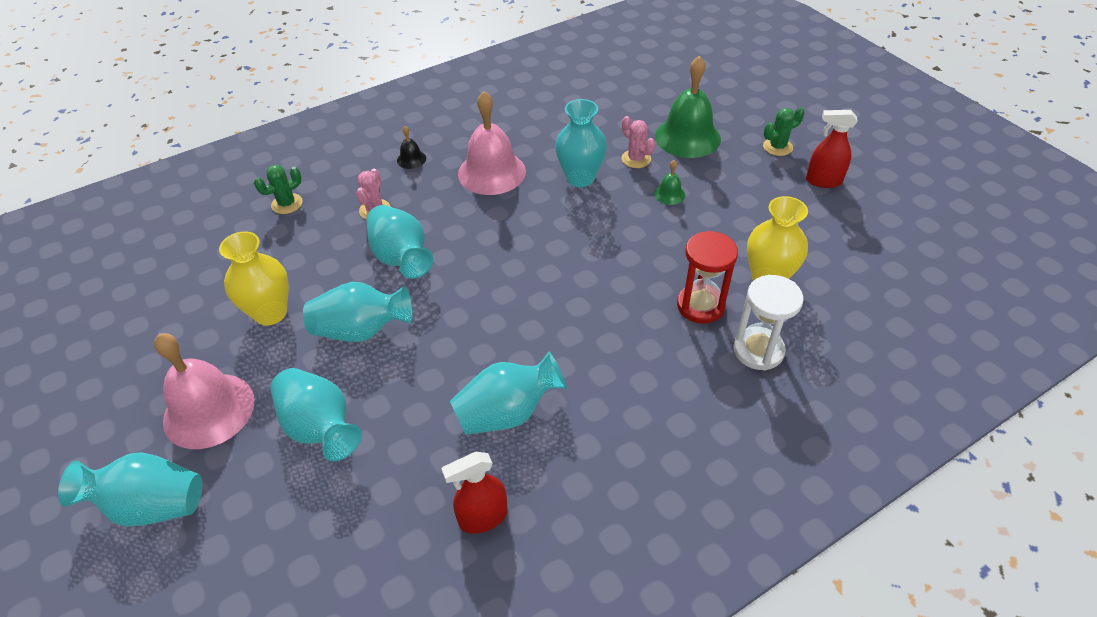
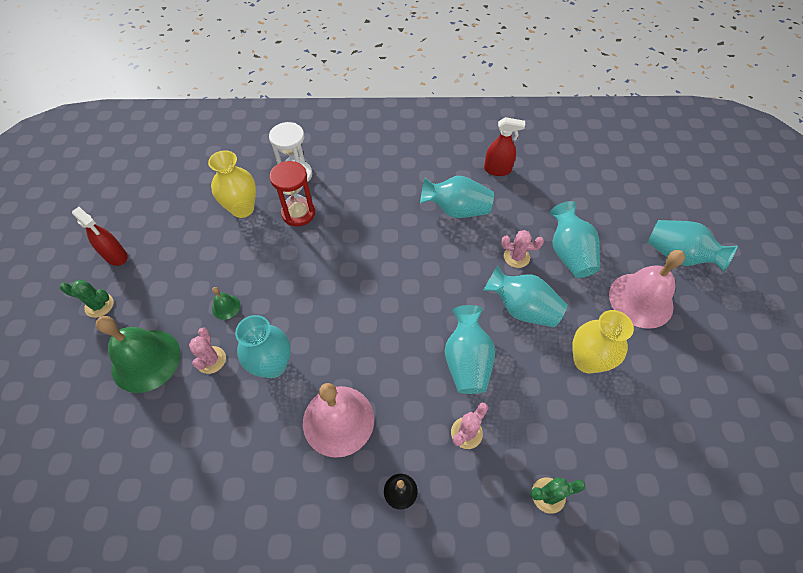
camera: 150 degrees left, 10 degrees up
none -> pink cactus [501,230,544,268]

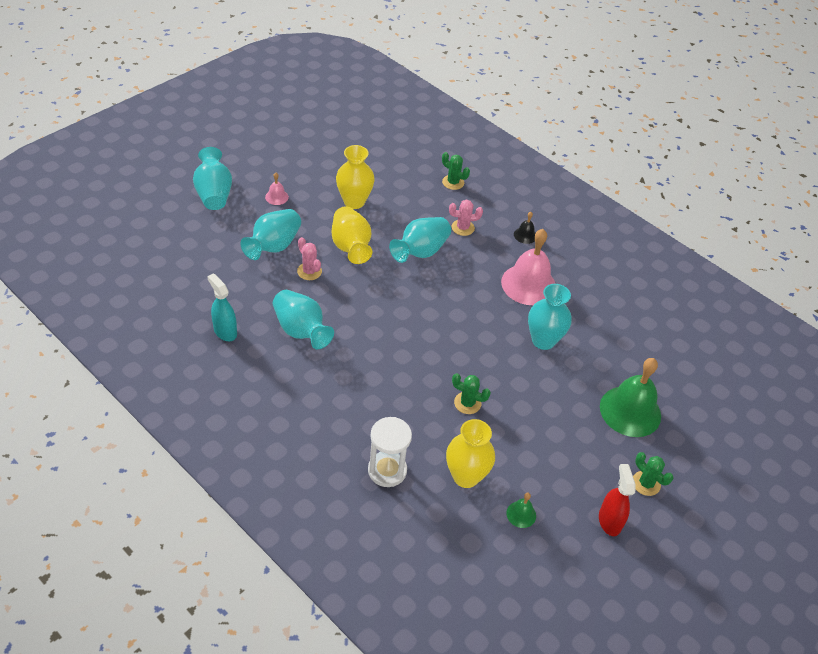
camera: 140 degrees left, 10 degrees down
pink cactus [189,328,226,374] -> none
green bell [212,287,240,320] -> green bell moved to [506,493,536,528]
red hourglass [270,161,315,227] -> none
turquoise vase [483,265,568,328] -> yellow vase [332,206,372,264]
red spray bottle [484,117,525,176] -> turquoise spray bottle [207,273,237,341]
pink bell [609,250,685,329] -> pink bell [265,173,289,205], size x0.44
none -> green cactus [452,373,491,414]

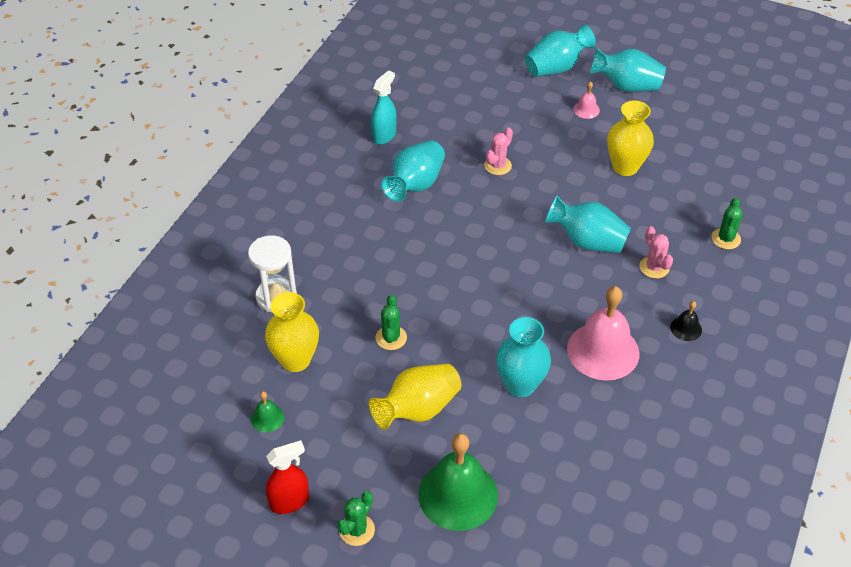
camera: 75 degrees right, 0 degrees up
turquoise vase [240,209,301,260] -> turquoise vase moved to [590,48,666,92]
yellow vase [332,206,372,264] -> yellow vase moved to [369,364,461,430]

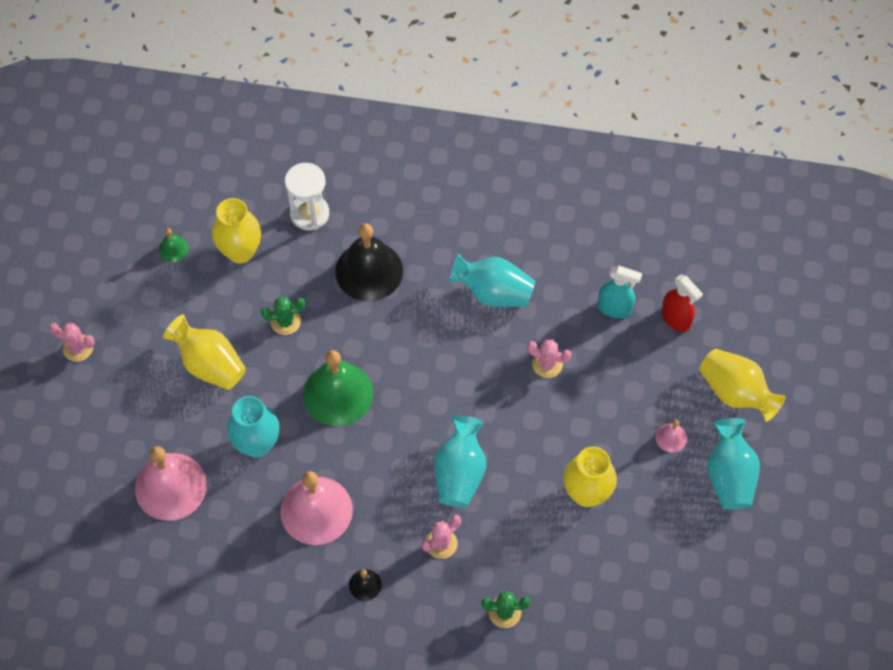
camera: 75 degrees right, 15 degrees up
red spray bottle [266,440,309,514] -> red spray bottle moved to [662,274,703,332]
green cactus [337,491,375,546] -> pink cactus [49,323,95,362]
turquoise spray bottle [371,70,396,145] -> turquoise spray bottle moved to [598,266,642,318]
green bell [418,433,498,531] -> green bell moved to [303,350,373,426]
turquoise vase [525,24,596,77] -> yellow vase [700,349,785,422]
none -> pink bell [135,446,207,521]
none -> black bell [335,224,403,301]

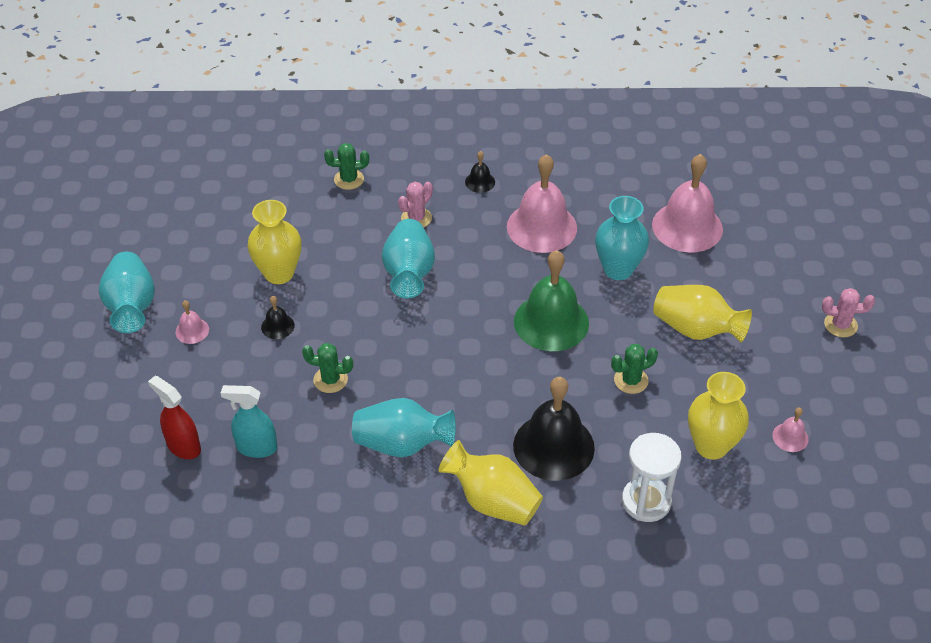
camera: 170 degrees right, 15 degrees down
green bell [159,228,189,262] -> pink bell [772,408,809,452]
pink cactus [527,340,572,378] -> green cactus [302,343,353,393]
yellow vase [700,349,785,422] -> yellow vase moved to [438,440,543,525]
none -> black bell [261,296,295,339]

